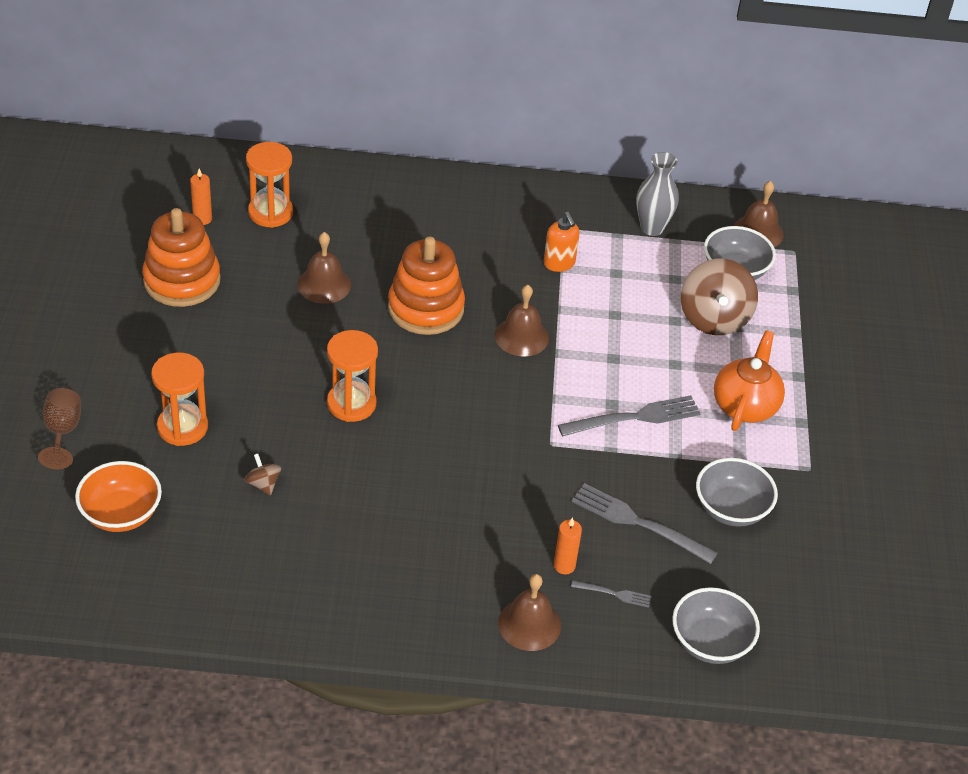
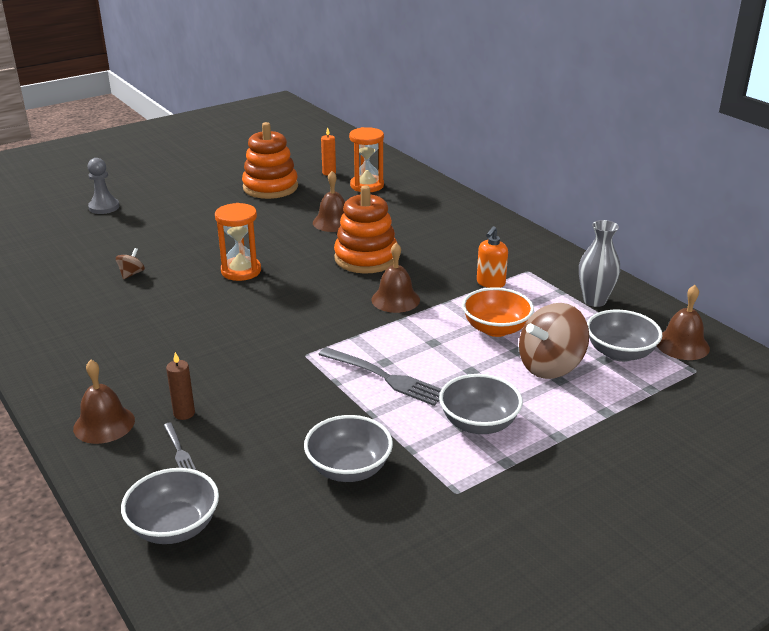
camera: 55 degrees right, 15 degrees down
brown goblet [38,388,81,469] -> grey pawn [88,158,119,214]
orange bowl [75,461,162,532] -> orange bowl moved to [462,287,534,337]
orange hourglass [151,352,208,446] -> none
orange candle [554,517,582,574] -> brown candle [166,352,195,420]
grey fork [571,483,718,564] -> none
orange teapot [714,330,785,431] -> grey bowl [439,374,523,434]

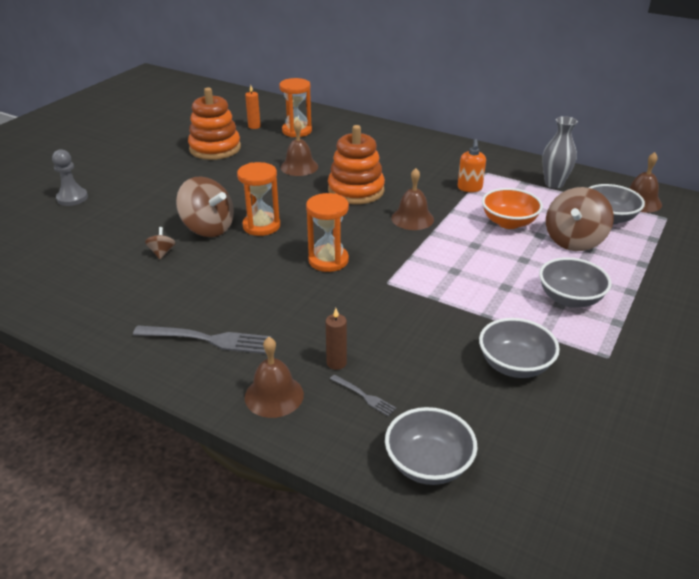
camera: 25 degrees left, 5 degrees up
grey fork [318,347,441,406] -> grey fork moved to [133,326,271,354]
none -> brown spinning top [176,176,234,237]
none -> orange hourglass [306,193,349,272]

